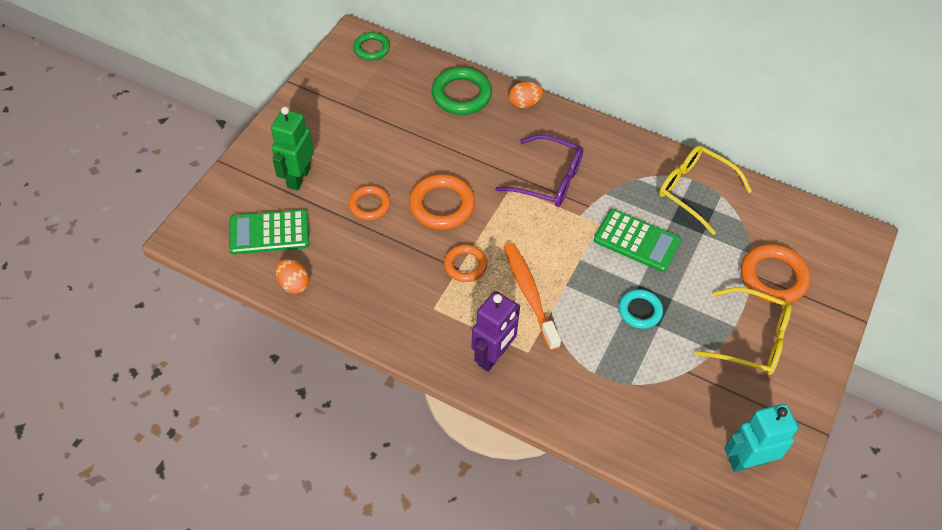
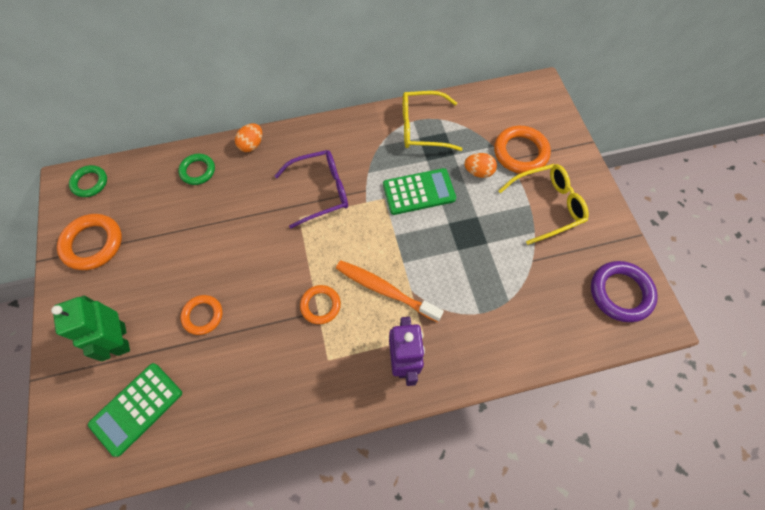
camera: 40 degrees left, 10 degrees up
orange egg [276,259,309,294] -> orange egg moved to [464,153,497,178]
orange ring [409,174,475,230] -> orange ring moved to [57,214,122,270]
green ring [432,67,492,115] -> green ring [178,154,215,185], size x0.63
turquoise ring [619,289,663,329] -> none
turquoise robot [724,404,799,472] -> purple ring [591,261,658,322]

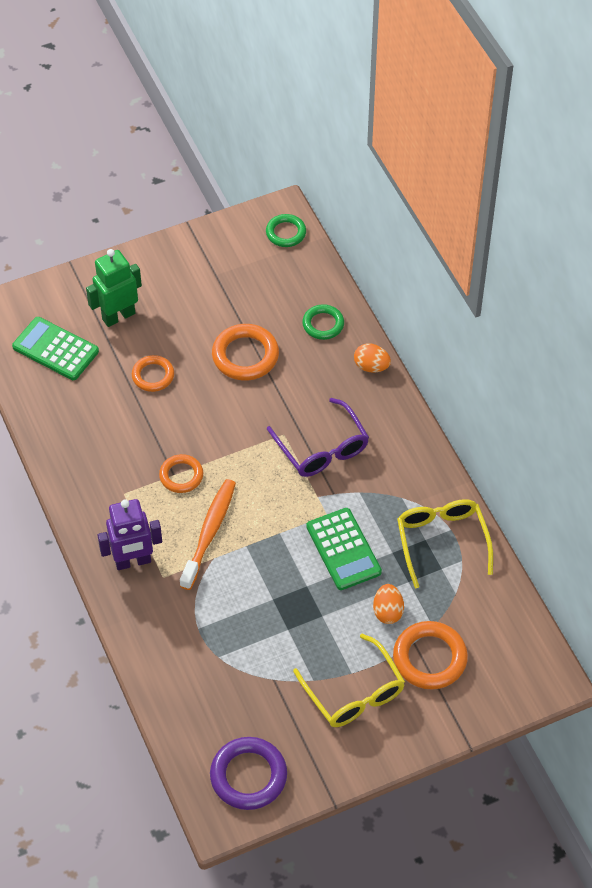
camera: 80 degrees right, 10 degrees down
orange ring [57,214,122,270] -> orange ring moved to [212,324,279,380]

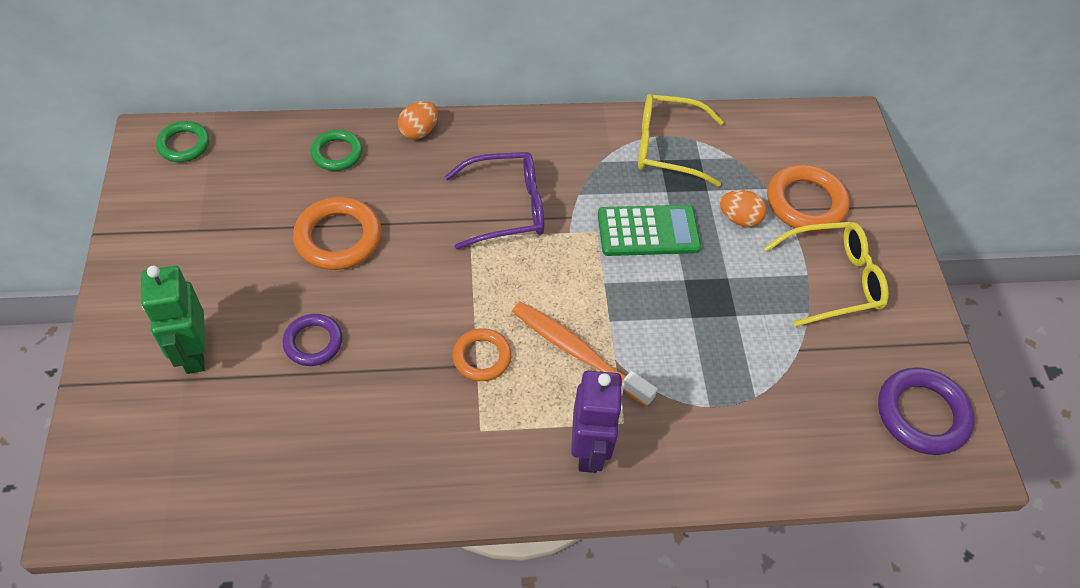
camera: 75 degrees left, 0 degrees up
green calculator [12,317,99,380] -> none
orange ring [132,355,174,392] -> purple ring [282,314,343,366]

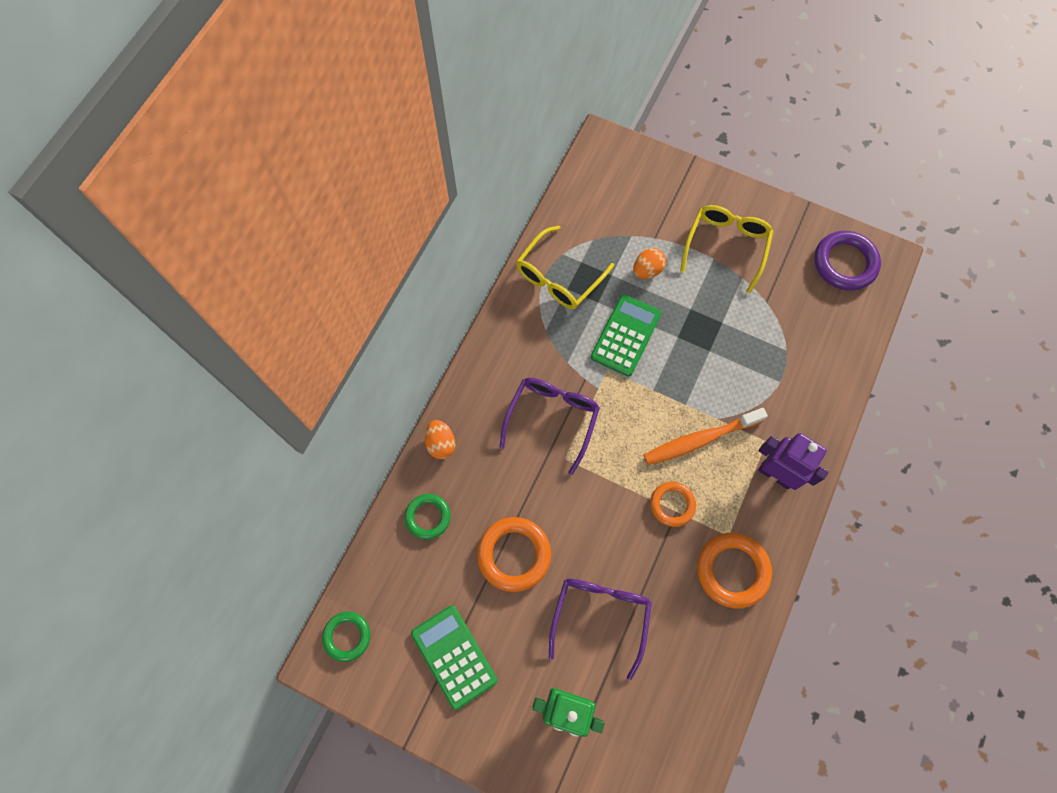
camera: 55 degrees left, 15 degrees up
purple ring [282,314,343,366] -> purple glasses [549,579,652,680]
orange ring [767,165,850,232] -> orange ring moved to [697,533,772,609]
none -> green calculator [411,605,497,710]

